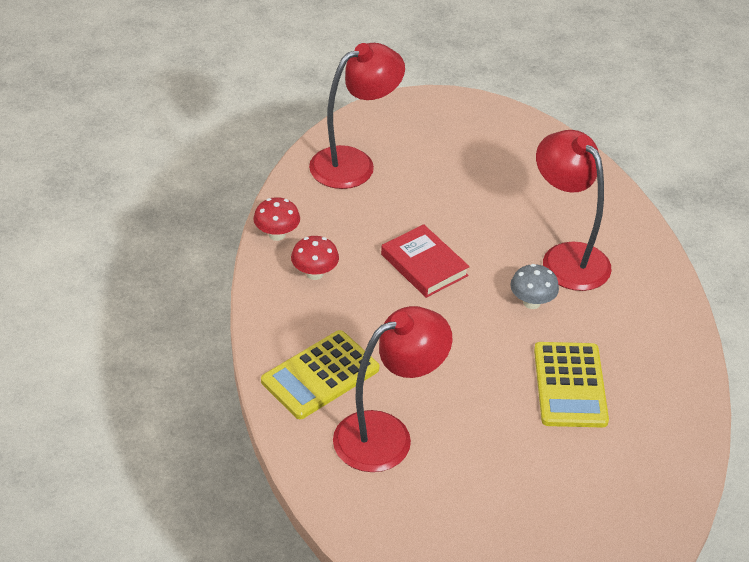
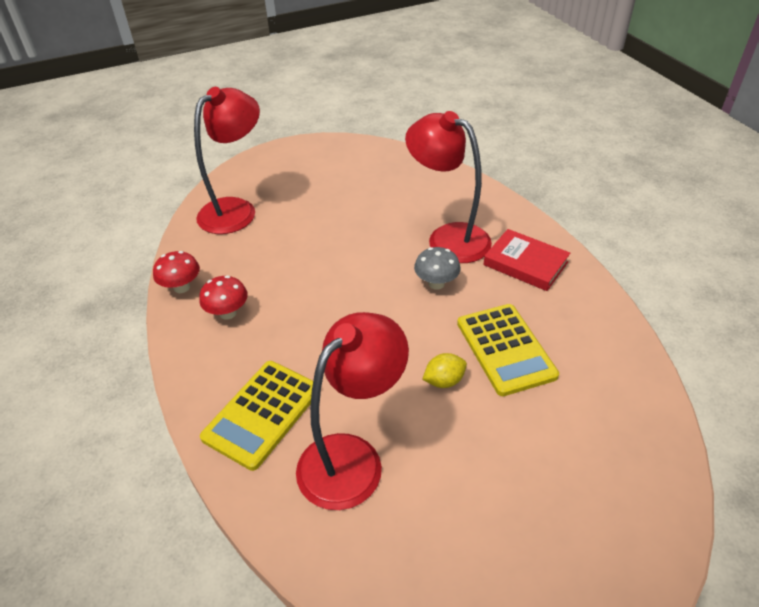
camera: 15 degrees left, 0 degrees up
red book [381,224,470,298] -> red book moved to [483,229,571,291]
none -> yellow lemon [422,353,467,388]

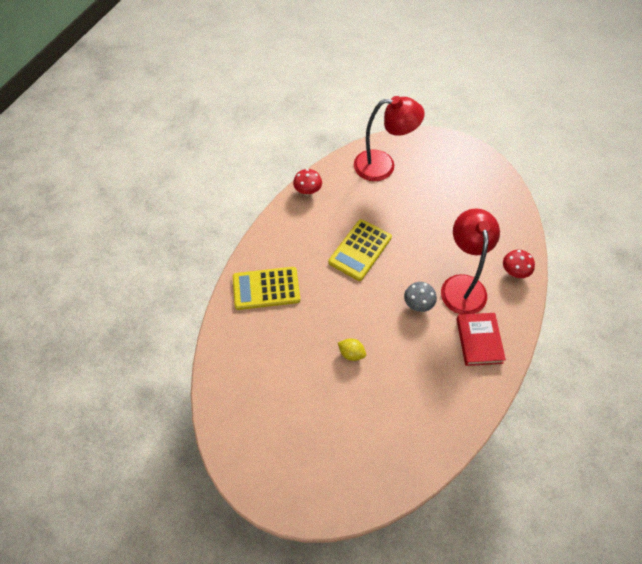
camera: 50 degrees right, 15 degrees up
red mushroom [199,275,248,320] -> red mushroom moved to [503,250,535,278]
red lamp [296,312,409,510] -> none
yellow calculator [457,304,559,396] -> yellow calculator moved to [328,219,392,281]

